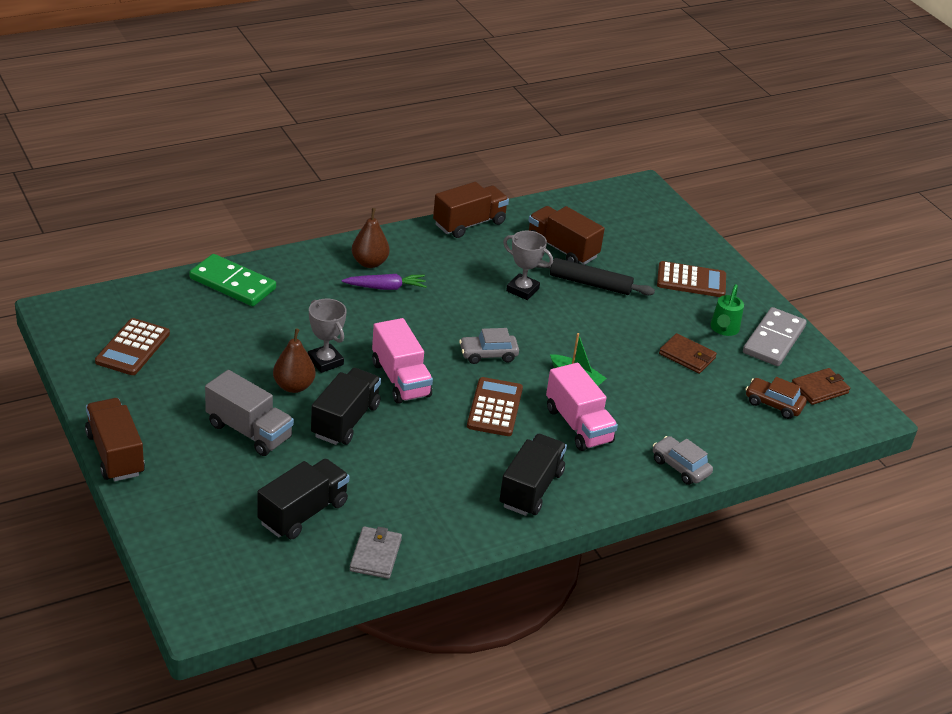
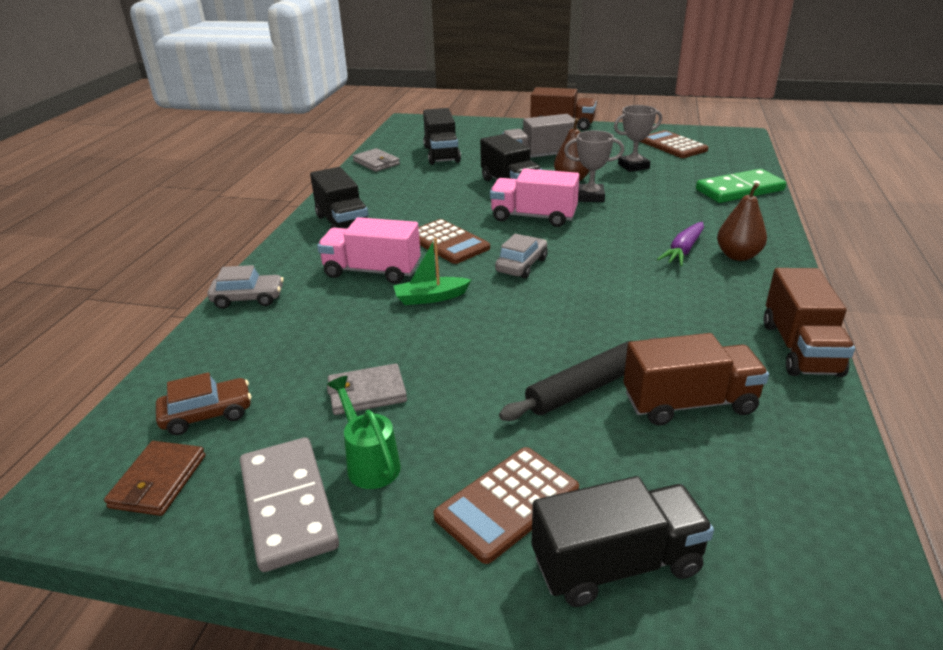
camera: 135 degrees right, 5 degrees down
grey trophy [503,231,553,300] -> grey trophy moved to [614,105,662,172]
brown wallet [659,333,717,374] -> grey wallet [327,363,407,415]
none -> black truck [532,476,714,607]

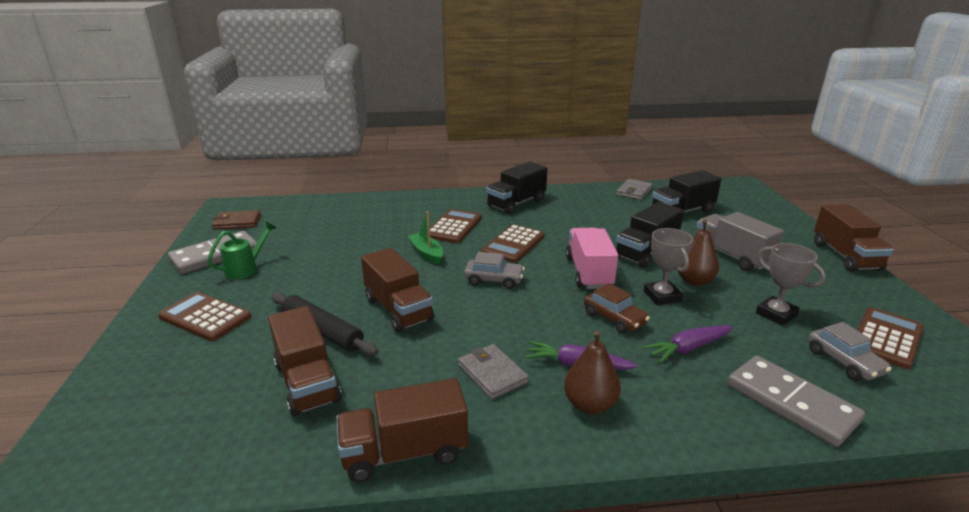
camera: 70 degrees right, 5 degrees down
brown car [156,372,251,435] -> brown car moved to [584,283,650,334]
grey car [207,265,284,309] -> grey car moved to [808,322,891,381]
pink truck [317,217,421,284] -> brown calculator [430,209,482,243]
grey wallet [327,363,407,415] -> grey wallet moved to [458,344,529,399]
black truck [532,476,714,607] -> none
green domino [696,169,786,203] -> grey domino [727,355,865,447]
none -> brown truck [361,248,434,332]
none -> purple carrot [643,325,734,363]

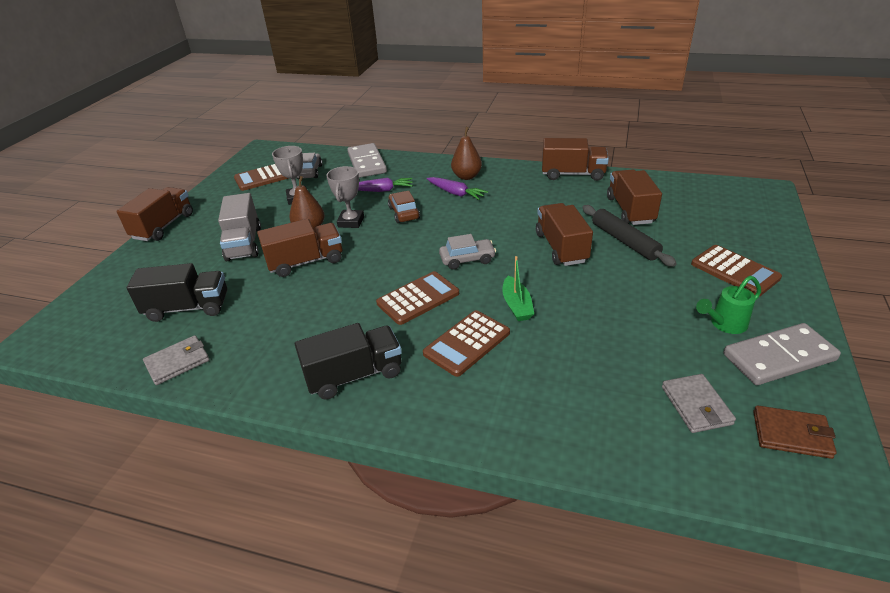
camera: 155 degrees left, 10 degrees up
grey wallet [458,344,529,399] -> grey wallet moved to [662,374,736,433]
grey car [464,252,525,289] -> grey car turned 135 degrees clockwise [439,234,496,270]
pink truck [566,228,618,289] -> none
black truck [615,202,684,268] -> brown truck [257,219,342,277]

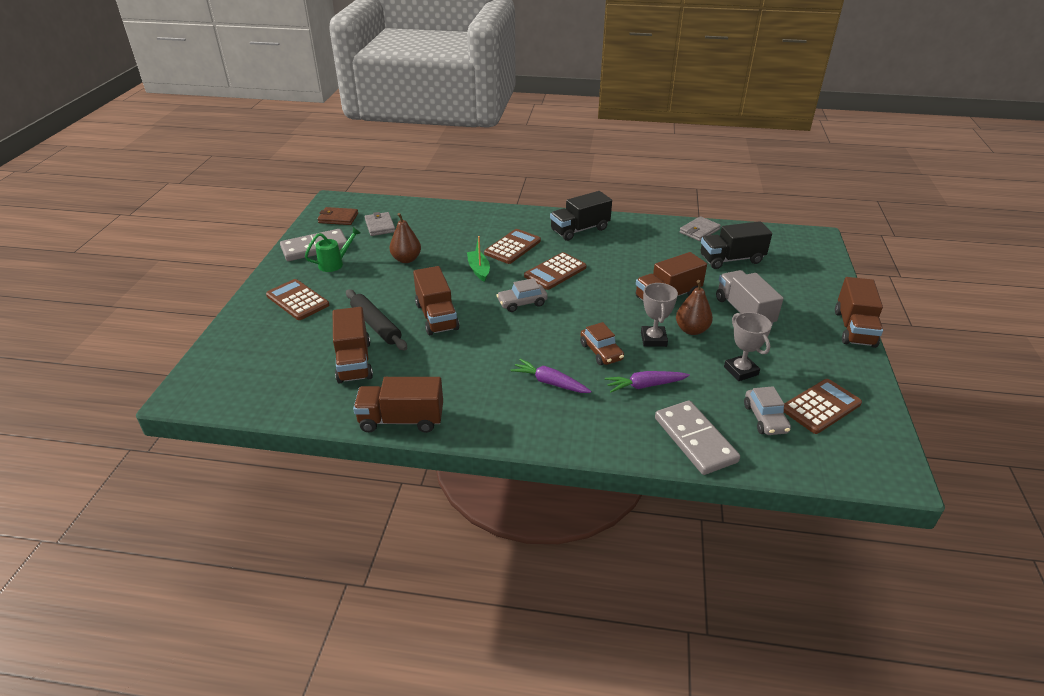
camera: 170 degrees right, 0 degrees up
brown pear [451,127,482,180] -> brown pear moved to [389,213,421,263]

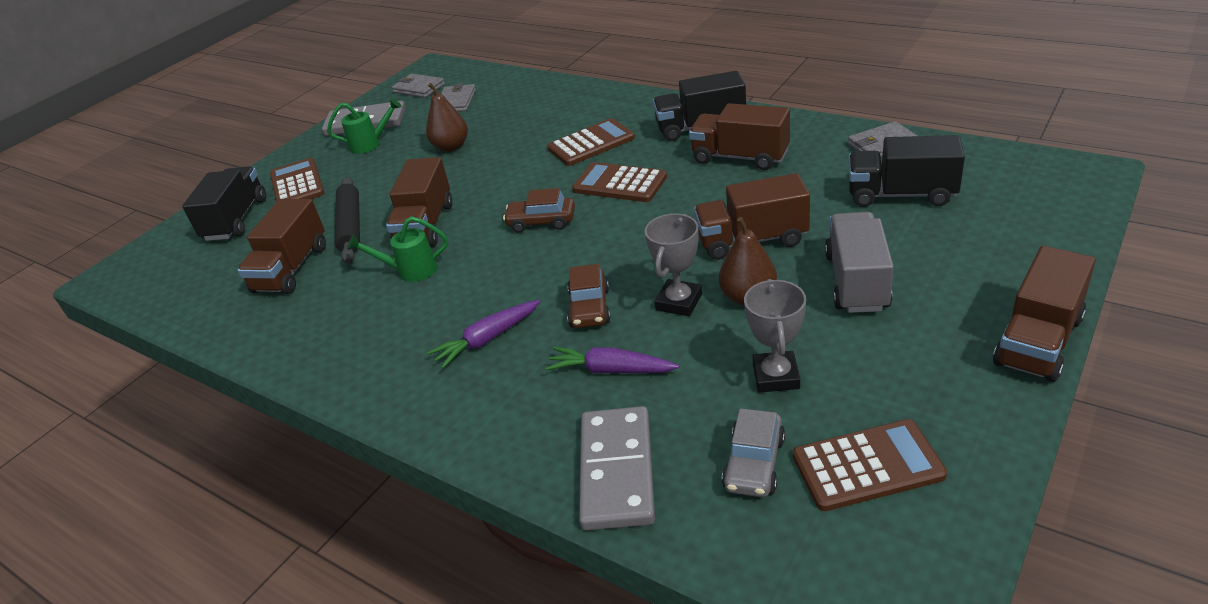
camera: 30 degrees right, 0 degrees up
brown wallet [318,207,358,225] -> grey wallet [392,74,445,98]
brown truck [353,377,443,433] -> brown truck moved to [689,103,790,170]
green boat [467,236,490,282] -> none
grey car [497,278,548,312] -> brown car [503,188,575,233]
purple carrot [510,359,592,393] -> purple carrot turned 90 degrees counterclockwise [427,300,540,368]
brown calculator [524,252,586,290] -> brown calculator turned 45 degrees clockwise [572,162,667,202]
none -> black truck [182,166,266,241]
none -> green watering can [347,216,448,282]

